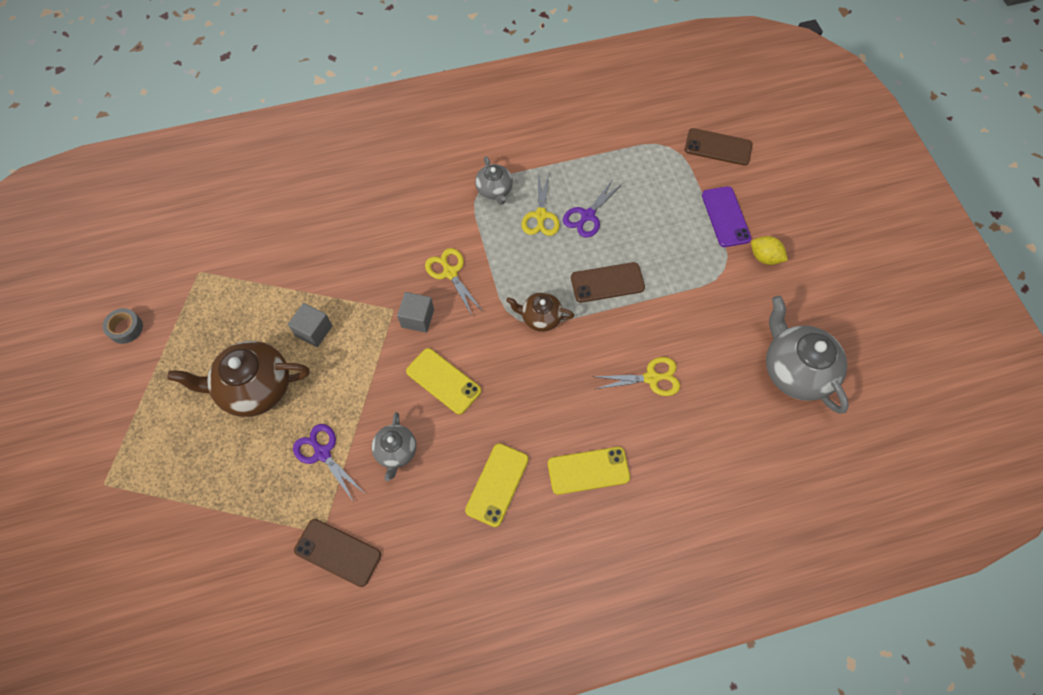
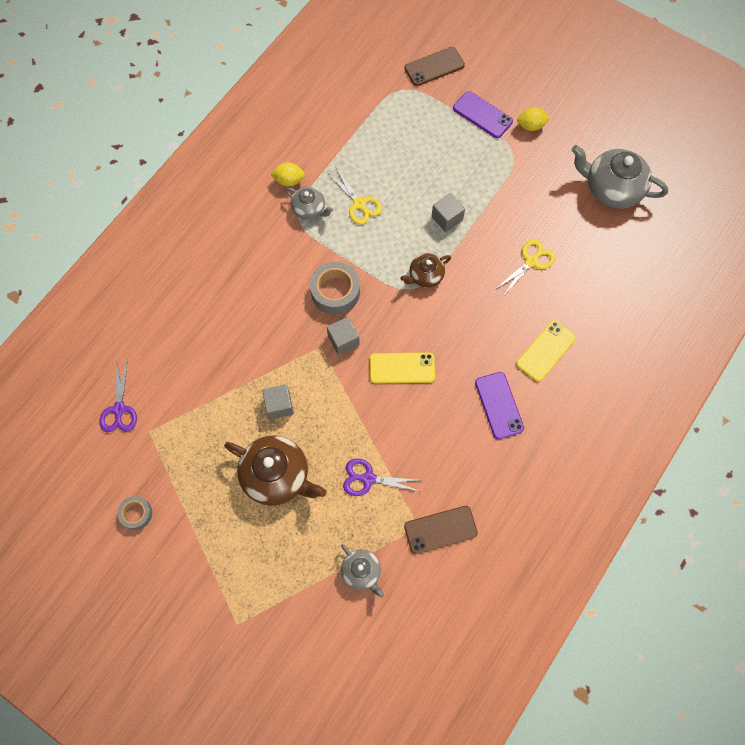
camera: 40 degrees left, 5 degrees up
brown teapot [167,341,310,417] -> brown teapot turned 105 degrees counterclockwise [224,435,326,506]
grey teapot [372,412,416,481] -> grey teapot moved to [341,544,384,598]
yellow scissors [425,248,483,315] -> grey tape [310,262,360,315]
yellow phone [465,443,529,527] -> purple phone [475,372,524,439]
purple scissors [563,178,623,238] -> purple scissors moved to [99,360,137,432]
brown phone [571,262,645,303] -> grey cube [431,193,465,232]
none -> yellow lemon [270,162,305,187]

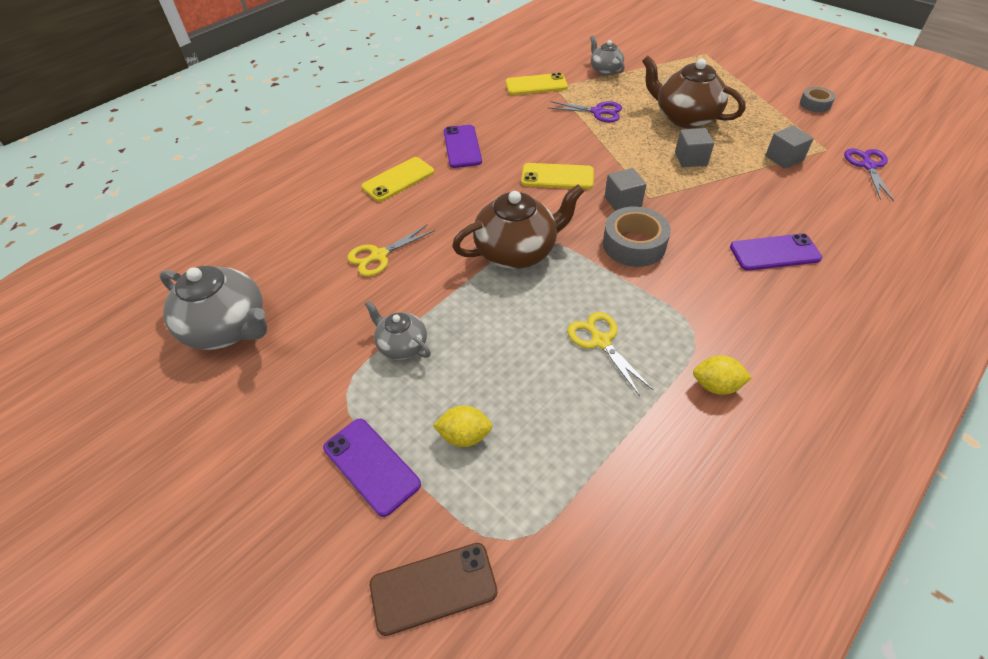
camera: 170 degrees left, 20 degrees down
grey teapot [285,187,333,220] -> grey teapot moved to [365,301,431,360]
brown teapot [400,253,451,288] -> brown teapot [452,184,584,269], size x1.80
brown phone [404,506,478,554] -> yellow phone [506,73,568,95]
grey cube [431,193,465,232] -> grey cube moved to [765,125,814,169]
yellow lemon [517,107,550,131] -> yellow lemon moved to [433,405,492,447]
none -> purple phone [730,233,822,271]

